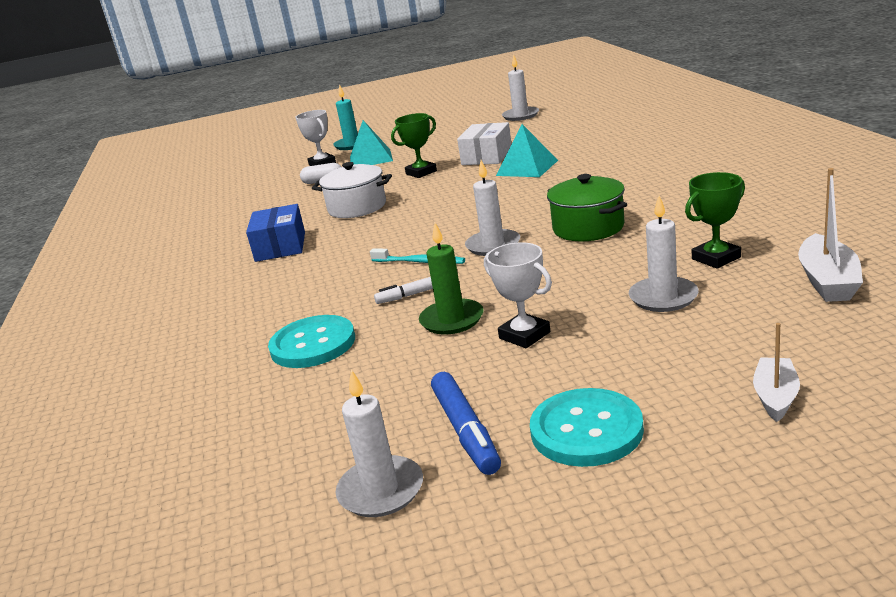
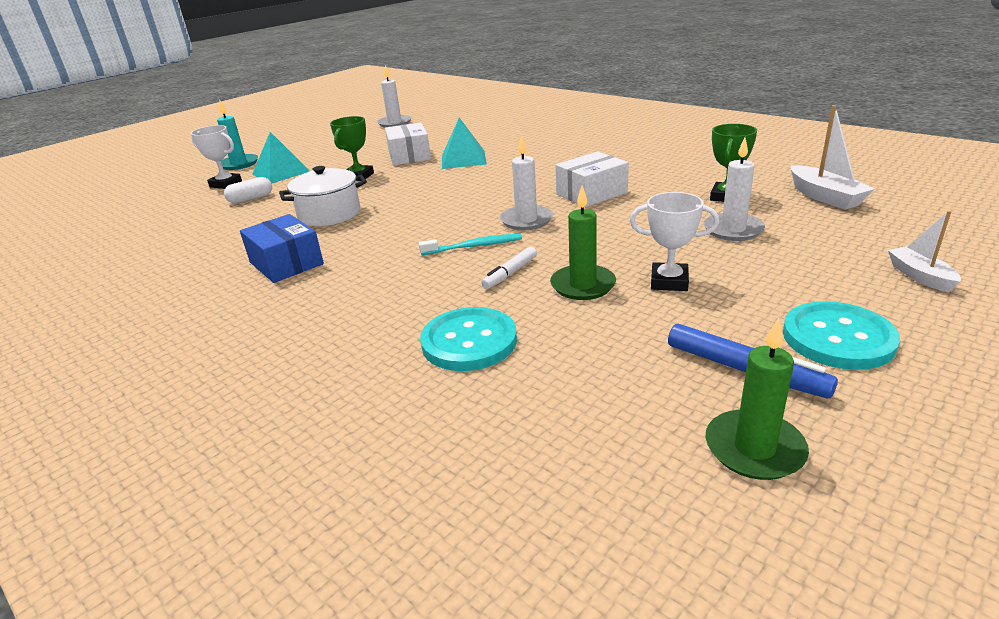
camera: 35 degrees left, 5 degrees up
white candle [336,370,423,517] -> green candle [706,318,809,480]
green pot [547,174,627,241] -> white box [556,152,629,207]

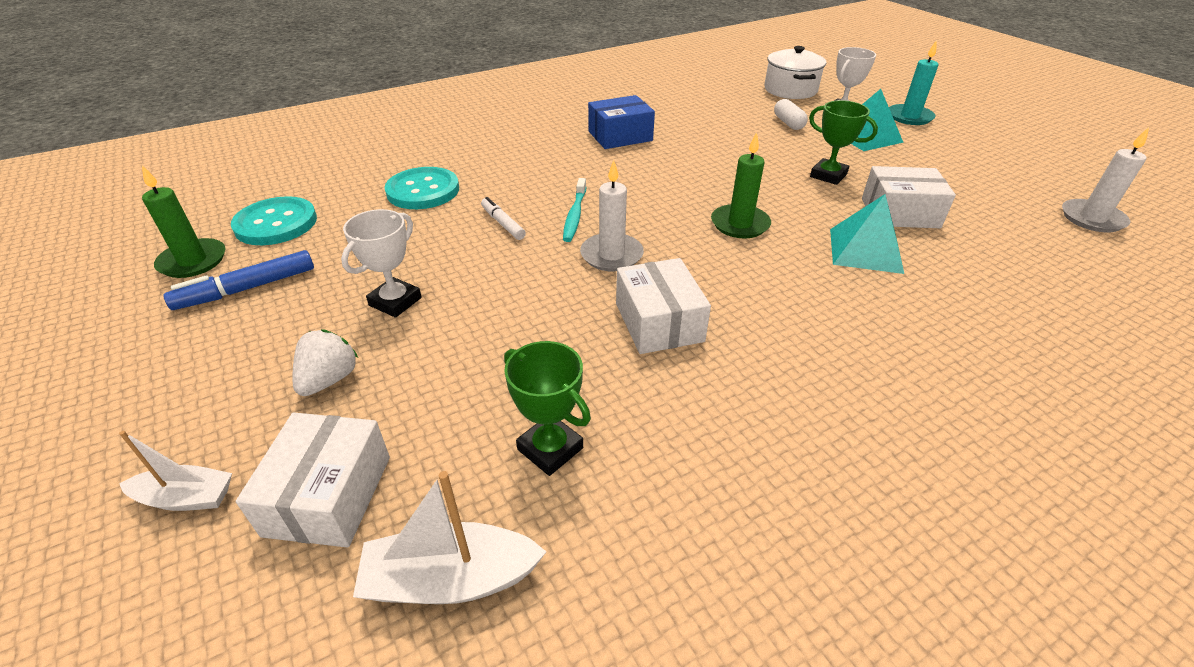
camera: 105 degrees right, 10 degrees up
white pot [279,166,367,226] -> white pot moved to [764,46,826,99]
green candle [550,186,616,300] -> green candle moved to [711,132,771,238]
white candle [704,138,765,241] -> none
turquoise button [783,301,900,370] -> turquoise button moved to [231,196,317,245]
none -> white box [236,412,390,547]
none -> white strawberry [293,329,358,396]

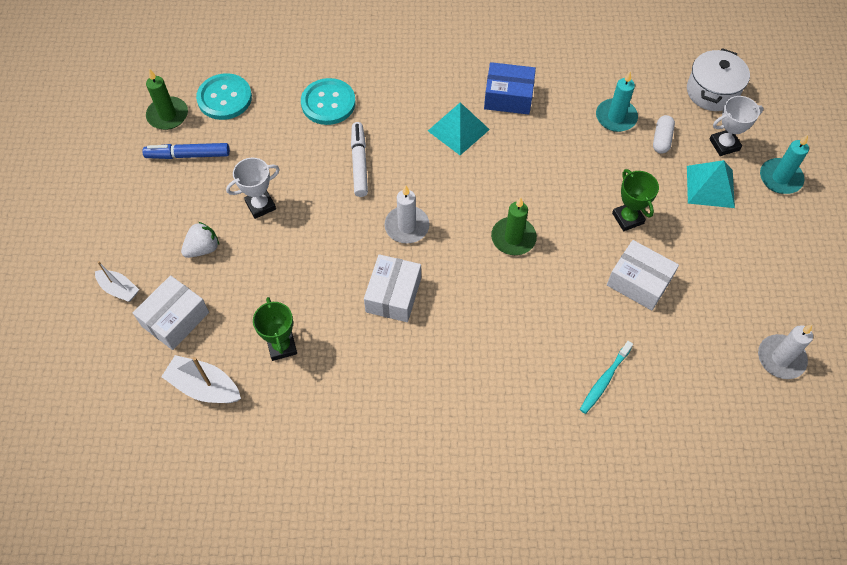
camera: 30 degrees right, 20 degrees up
white marker [481,197,526,240] -> white marker [351,122,368,197], size x1.53
turquoise toothbrush [563,178,586,242] -> turquoise toothbrush moved to [580,341,633,414]
turquoise pyramid [830,194,904,274] -> turquoise pyramid moved to [428,102,490,155]
none -> turquoise candle [596,72,638,132]

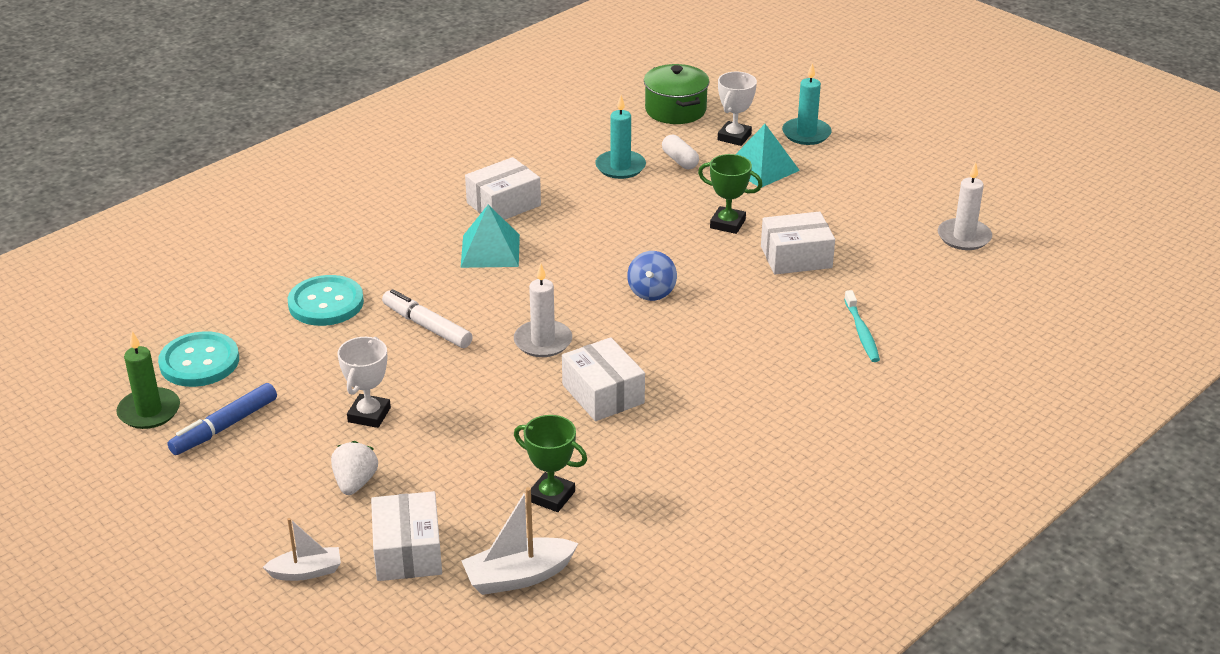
camera: 45 degrees left, 25 degrees down
blue box [484,62,536,115] -> white box [465,157,541,220]
green candle [491,197,537,255] -> blue spinning top [627,251,677,301]
white pot [687,48,750,111] -> green pot [644,64,709,124]

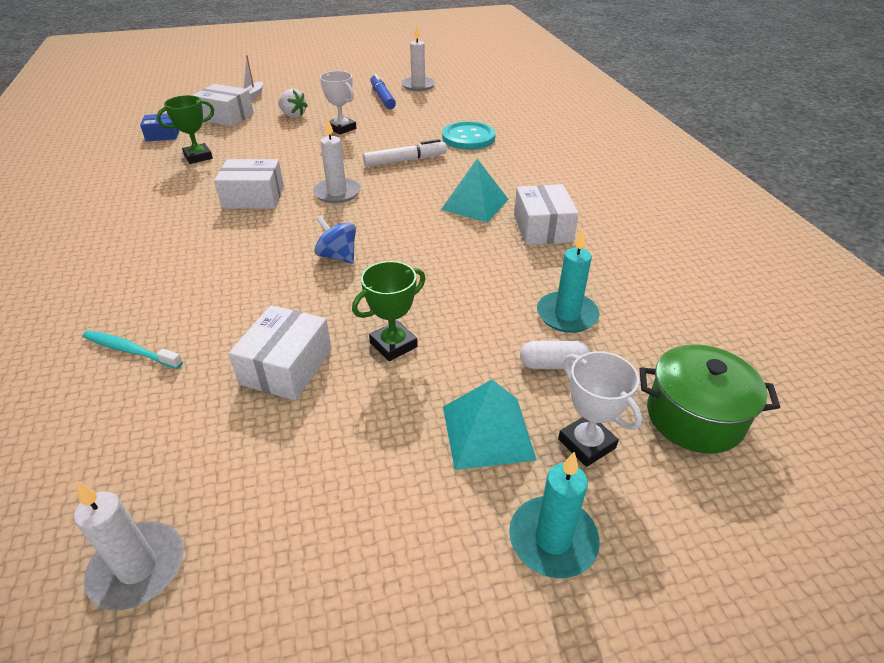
camera: 120 degrees right, 5 degrees up
green candle [116,331,180,429] -> white candle [401,27,435,91]
turquoise button [158,331,239,387] -> none
white boat [462,487,579,595] -> blue box [140,114,180,142]

